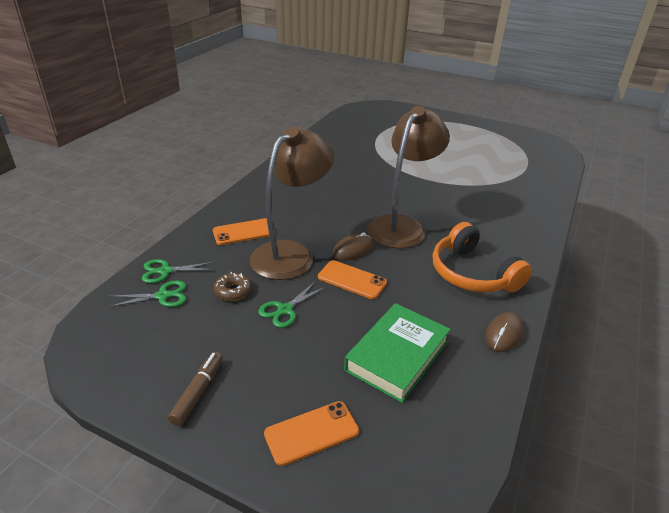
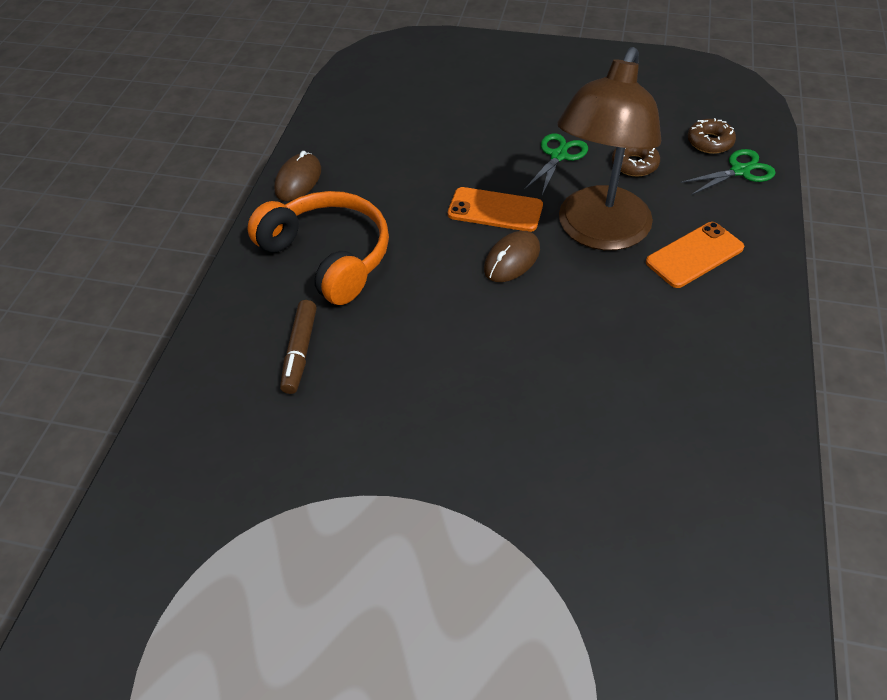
camera: 170 degrees right, 15 degrees up
green scissors [108,280,186,307] -> brown donut [688,118,736,154]
brown marker [168,352,223,426] -> brown marker moved to [280,300,317,394]
orange phone [264,401,359,466] -> none
green book [344,303,451,403] -> none
brown lamp [367,106,450,249] -> none

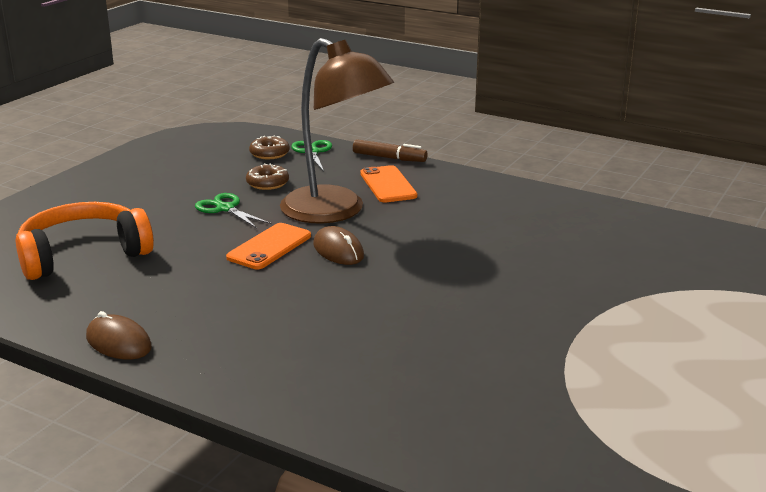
camera: 75 degrees left, 25 degrees down
orange headphones [247,191,389,305] -> orange headphones moved to [16,202,154,280]
brown marker [280,300,317,394] -> brown marker moved to [353,139,428,162]

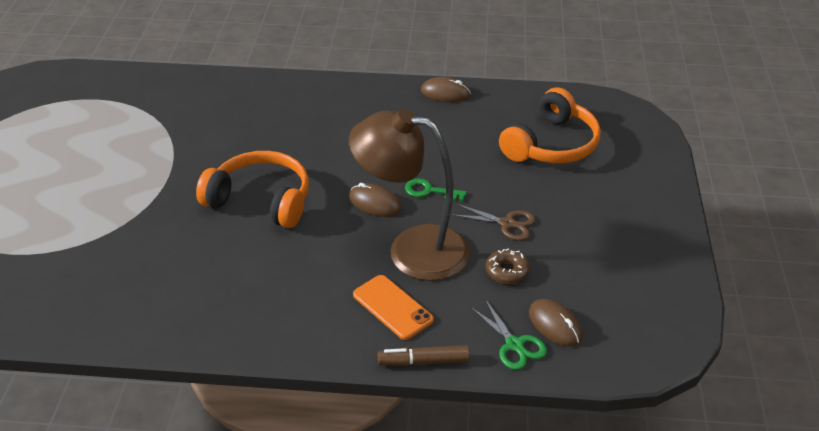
camera: 155 degrees right, 15 degrees up
green scissors [195,193,271,228] -> brown scissors [452,204,536,240]
orange phone [226,223,311,269] -> green key [405,178,467,201]
brown donut [249,135,290,159] -> brown mouse [529,299,582,346]
none -> orange headphones [196,151,309,228]

